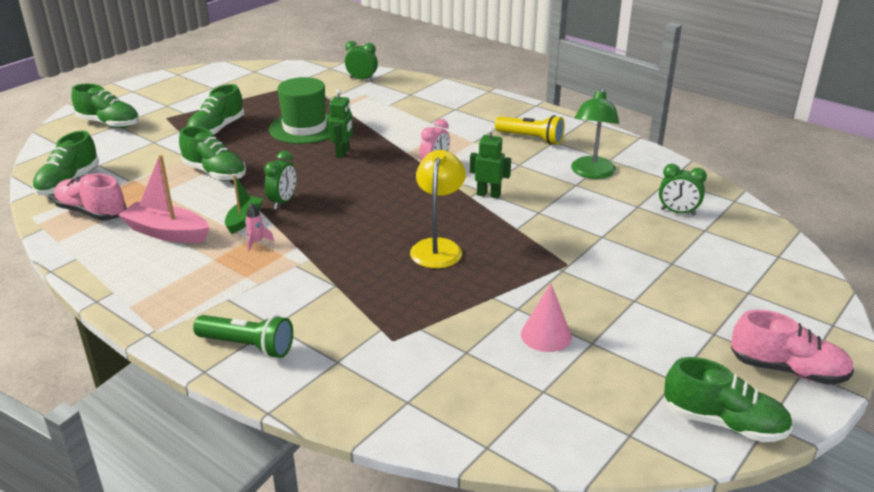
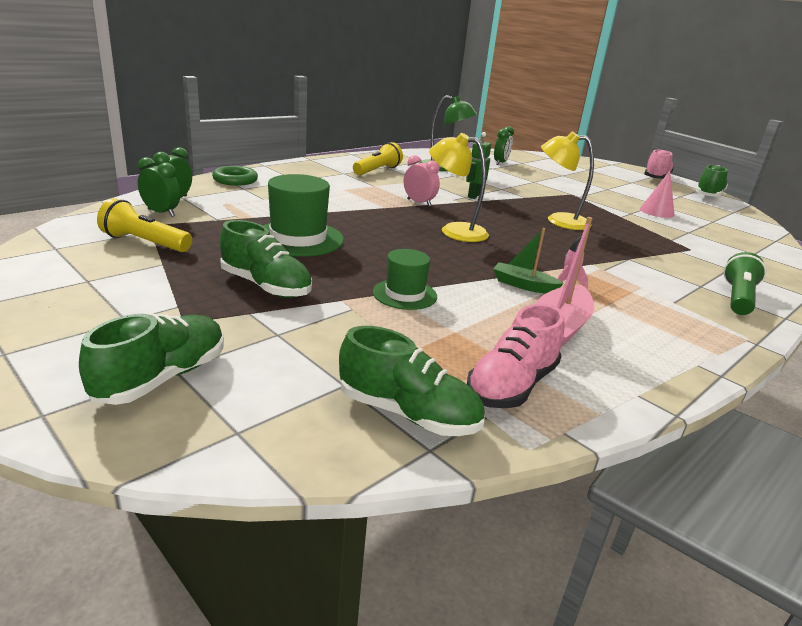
camera: 85 degrees left, 5 degrees down
green shoe [179,126,246,181] -> green hat [373,249,437,310]
green clock [264,151,297,209] -> green clock moved to [138,157,180,217]
green robot [329,89,353,158] -> none
none -> yellow flashlight [97,198,192,252]
none -> green ring [212,166,258,186]
none -> yellow lamp [429,133,489,242]

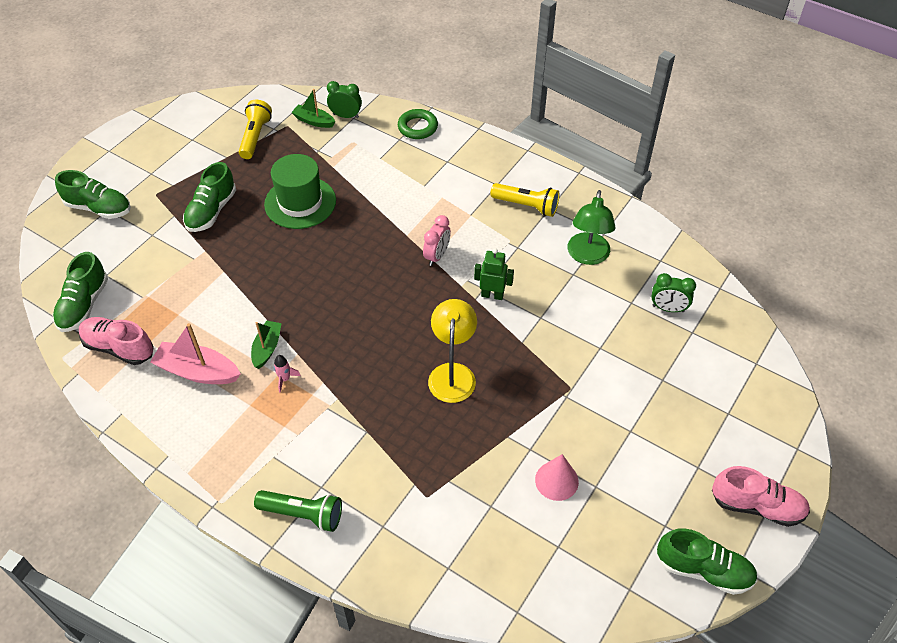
camera: 80 degrees right, 25 degrees up
green clock [138,157,180,217] -> green boat [291,89,335,128]
green hat [373,249,437,310] -> none
yellow lamp [429,133,489,242] -> none

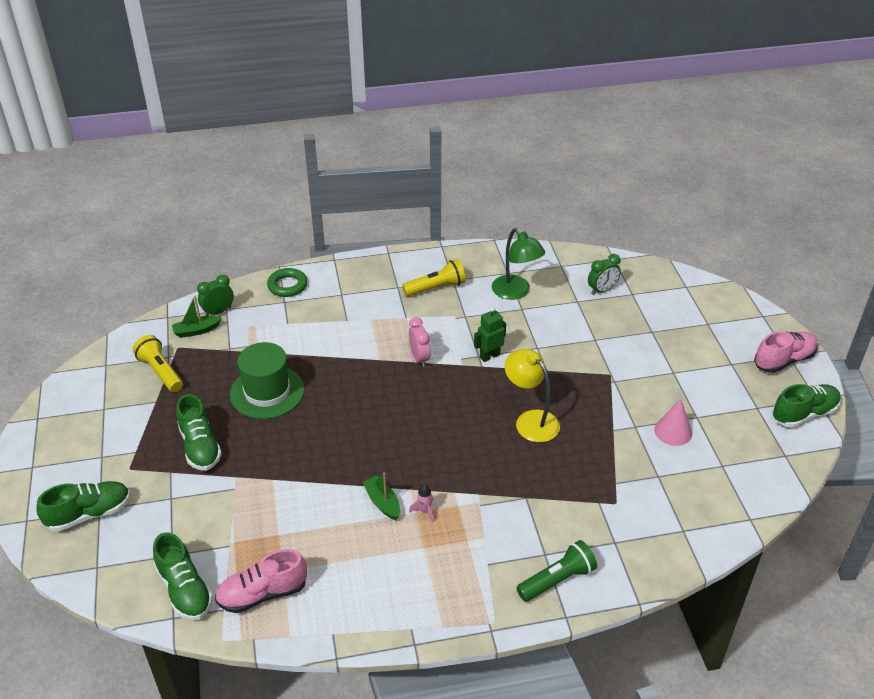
camera: 45 degrees left, 10 degrees down
pink boat [150,323,241,384] -> none

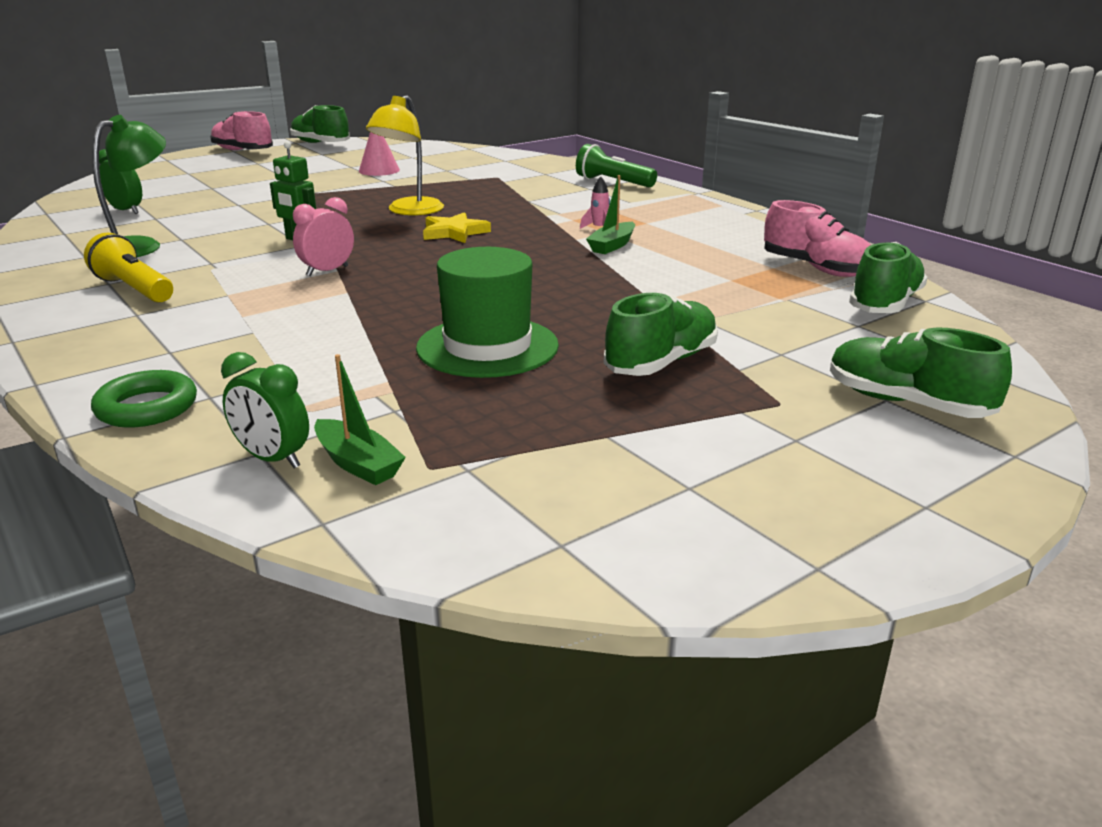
camera: 115 degrees left, 15 degrees down
yellow flashlight [133,335,183,392] -> none
none -> yellow star [423,212,491,243]

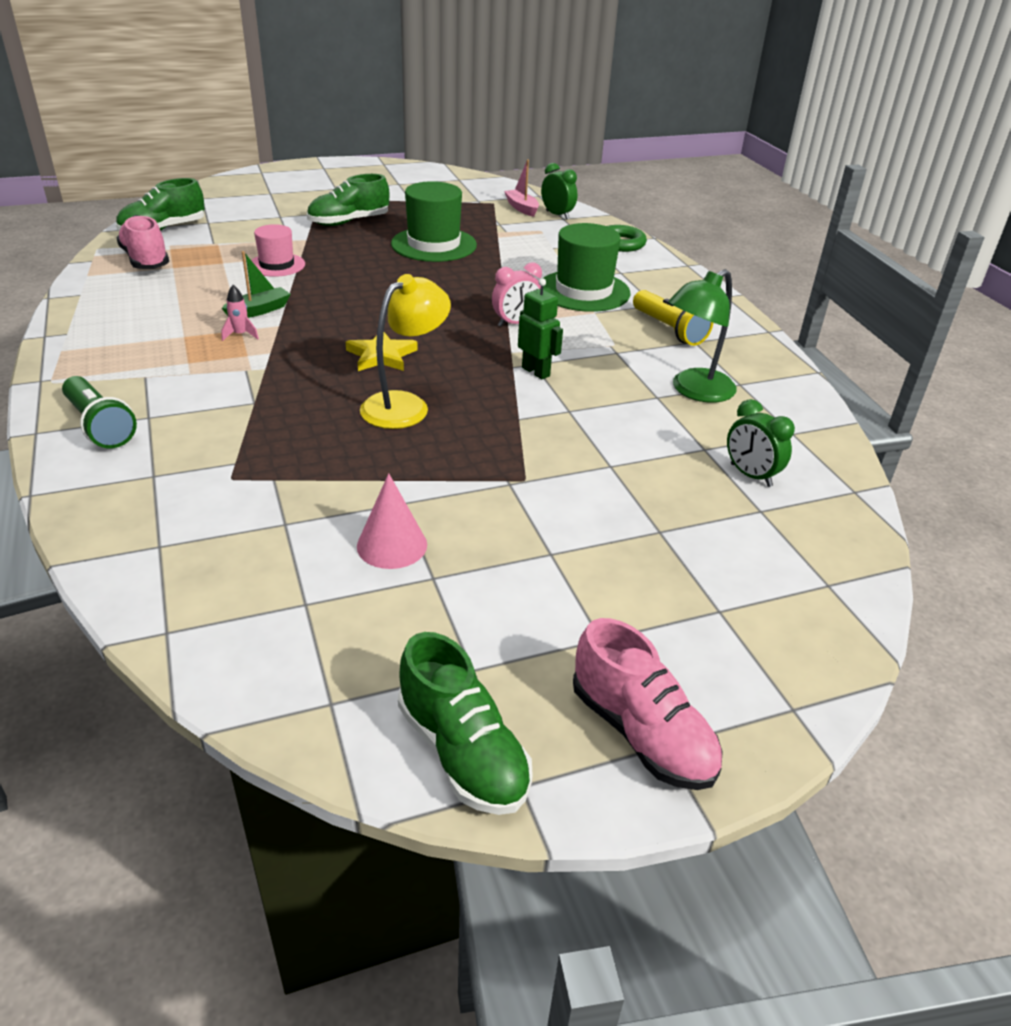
camera: 165 degrees left, 10 degrees up
green boat [314,354,406,485] -> pink boat [504,159,539,217]
green shoe [830,328,1012,418] -> none
none -> pink hat [251,224,305,277]
none -> green hat [543,223,630,312]

